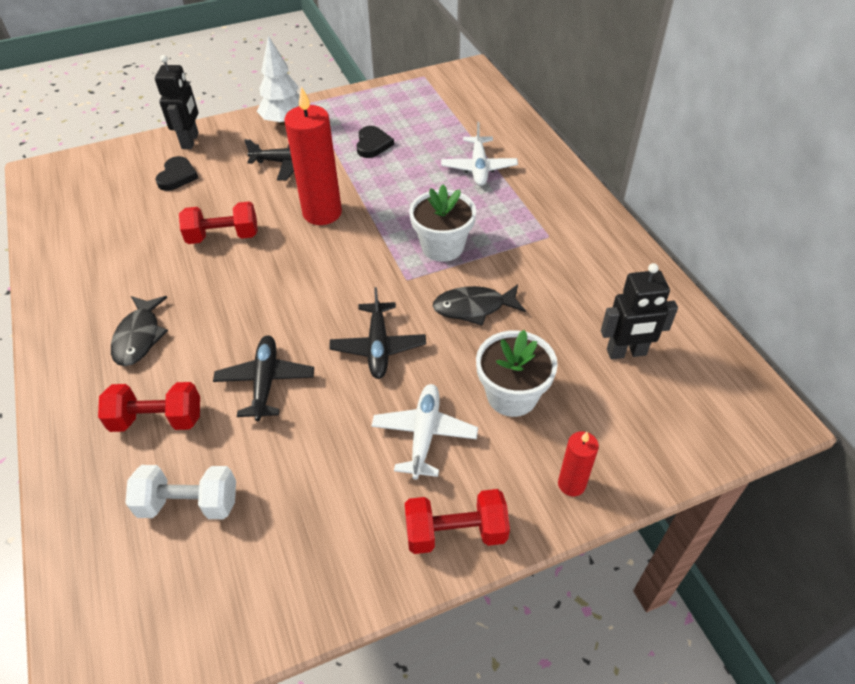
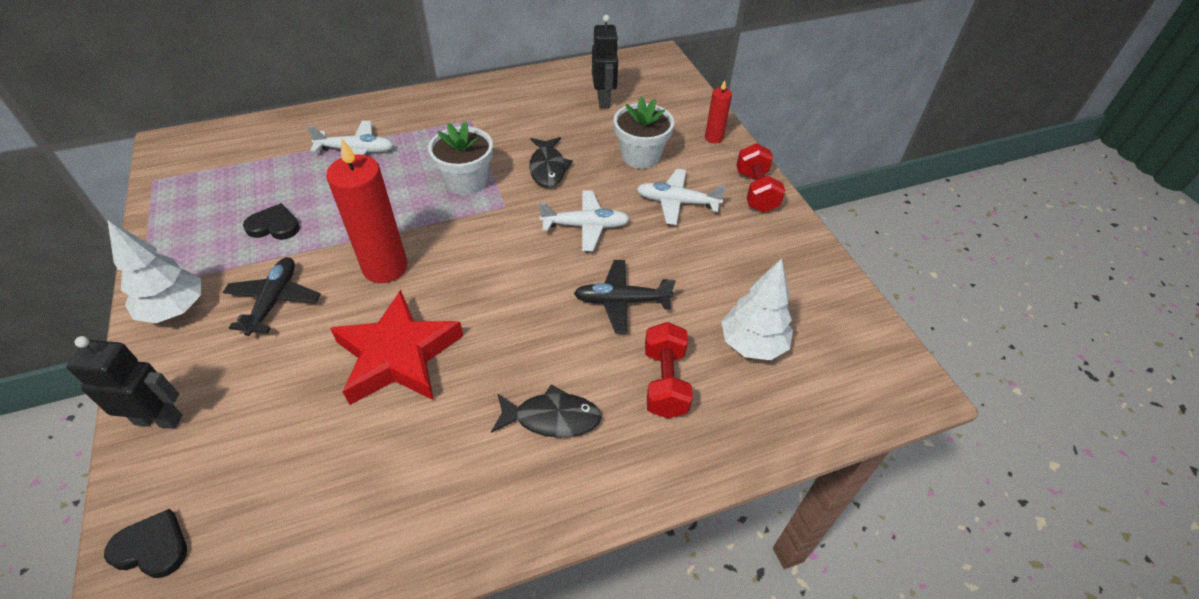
camera: 90 degrees left, 0 degrees up
white dumbbell [125,465,236,519] -> white tree [721,258,793,360]
black heart [155,156,198,191] -> black heart moved to [104,509,187,578]
red dumbbell [179,201,258,244] -> red star [330,290,463,405]
black plane [329,287,426,379] -> white plane [539,191,630,251]

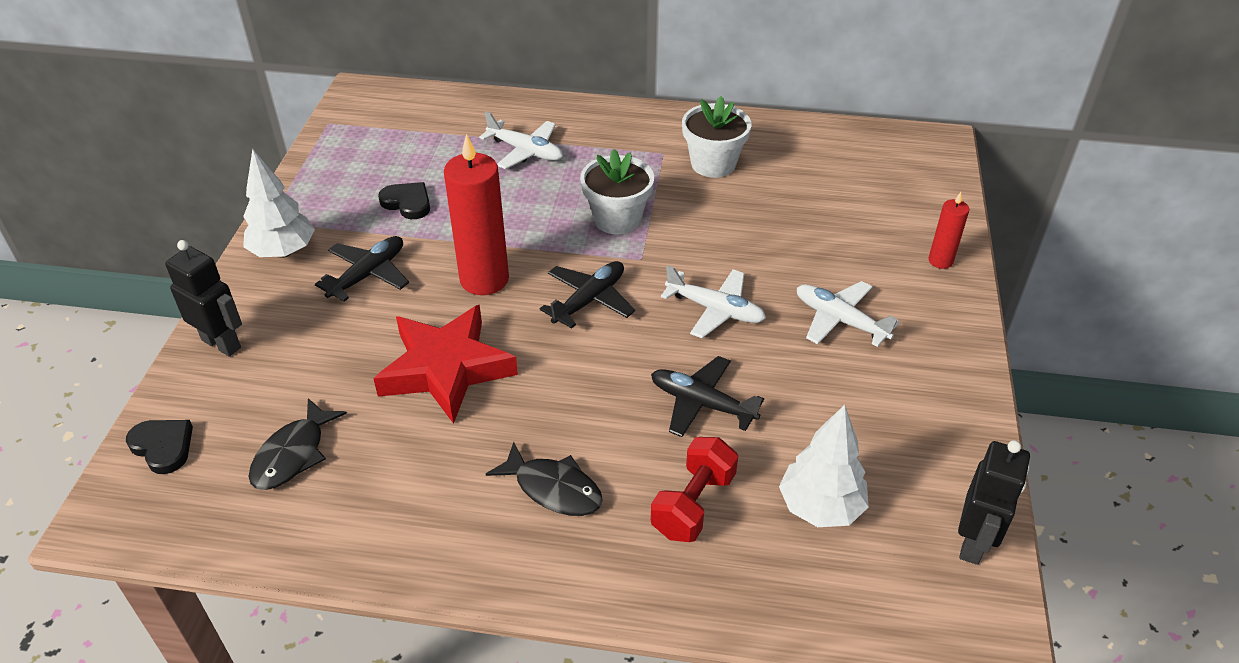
camera: 30 degrees right, 5 degrees down
black fish [529,137,573,187] -> black fish moved to [249,398,347,490]
black robot [592,15,619,108] -> black robot moved to [958,440,1030,565]
white flower pot [614,97,674,169] -> white flower pot moved to [682,96,752,178]
red dumbbell [736,143,785,212] -> none
none -> black plane [540,261,635,329]

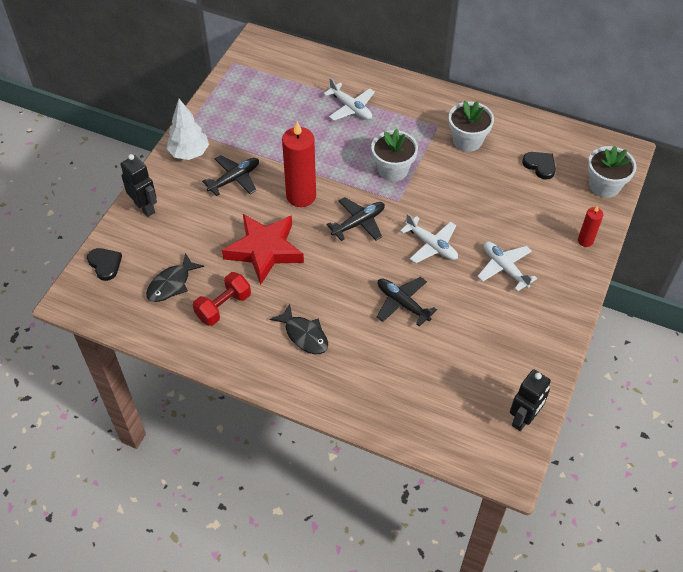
camera: 15 degrees right, 10 degrees up
black heart [378,182,430,219] -> black heart moved to [522,152,556,180]
red dumbbell [651,437,738,542] -> red dumbbell moved to [193,272,251,326]
white tree [779,405,869,527] -> none
none -> white flower pot [588,146,636,198]

